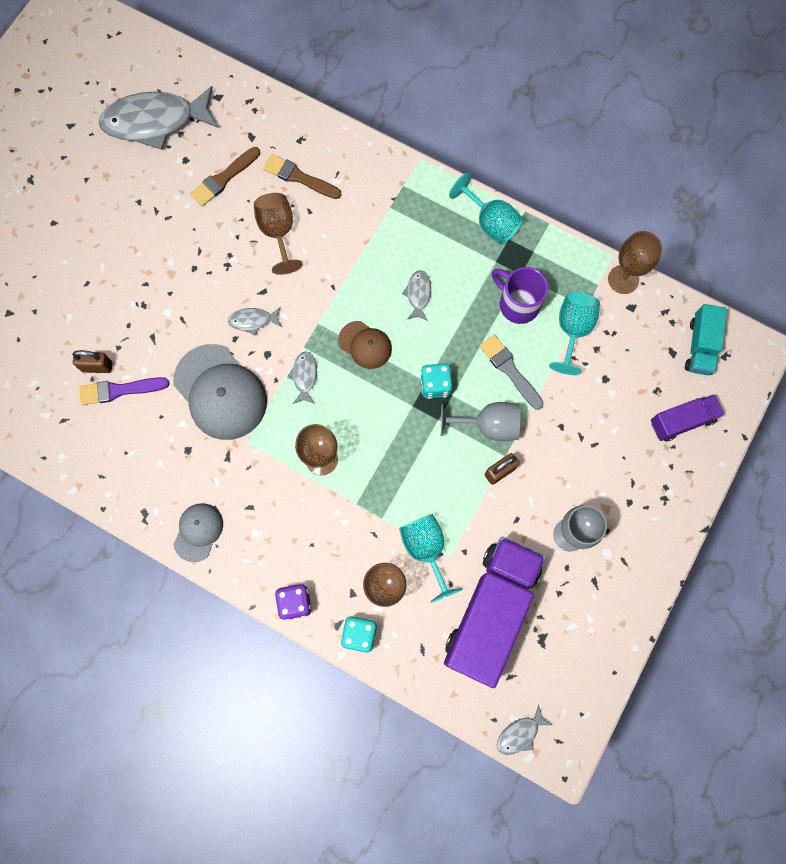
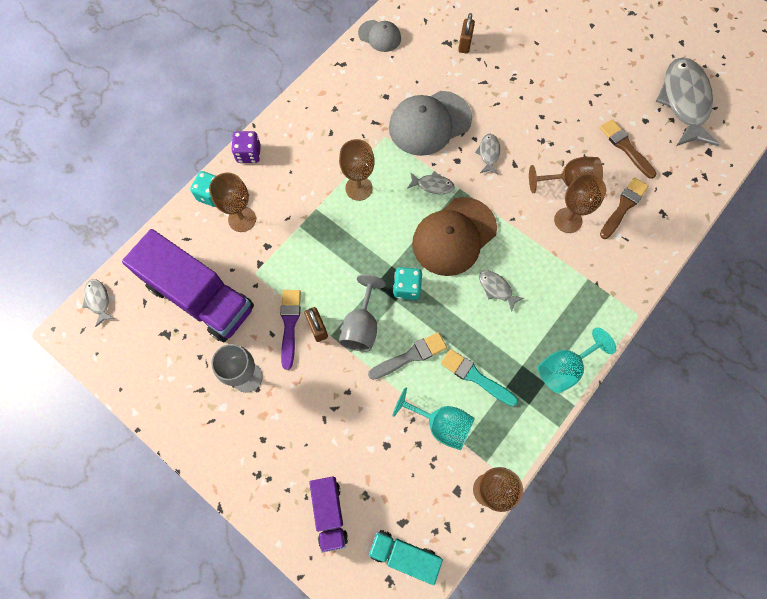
camera: 100 degrees right, 5 degrees down
purple brush [79,377,170,405] -> purple brush moved to [280,290,301,370]
grey cap [173,503,223,562] -> grey cap moved to [358,20,401,52]
brown cap [338,321,392,369] -> brown cap [412,197,497,276], size x1.83
turquoise goblet [399,514,463,603] -> none
grey fish [402,270,431,321] -> grey fish turned 150 degrees counterclockwise [479,270,524,312]
purple mug [492,267,548,324] -> turquoise brush [441,349,518,406]
none -> brown goblet [554,174,606,233]

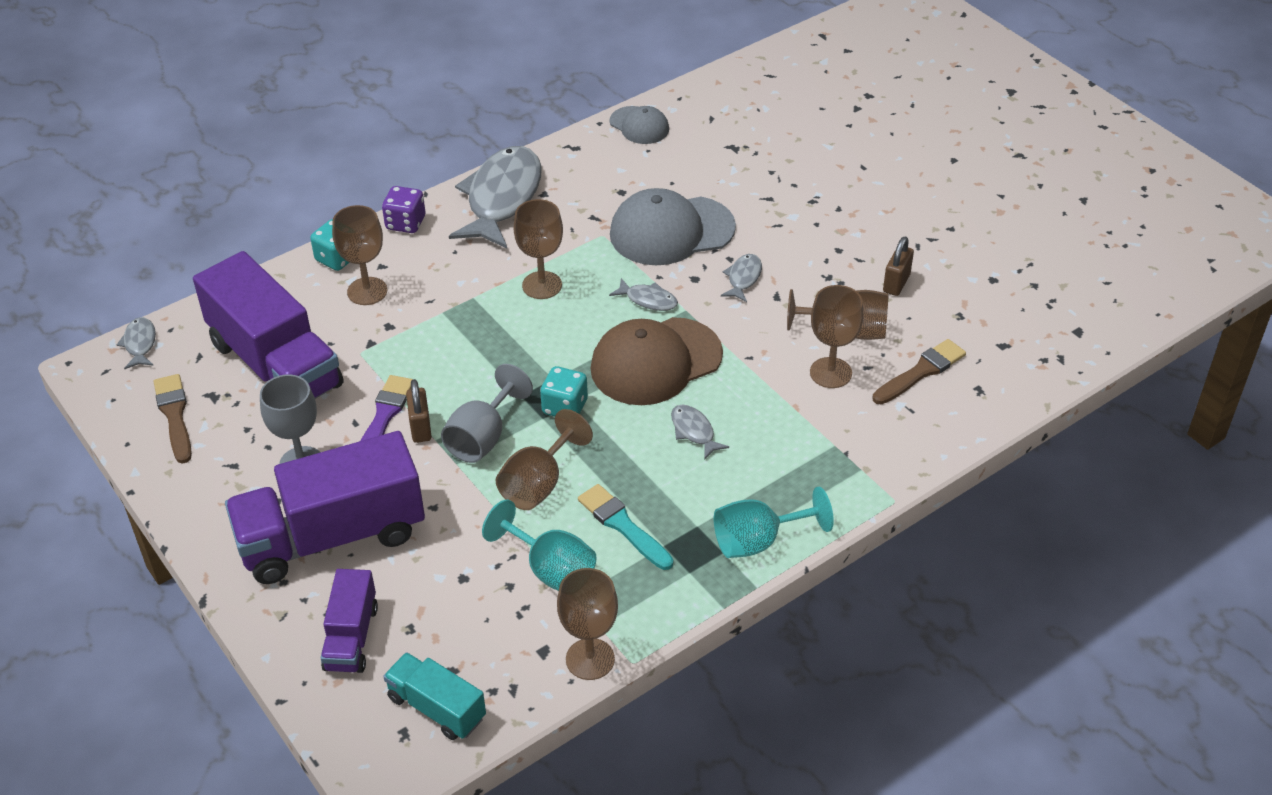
camera: 15 degrees right, 25 degrees down
grey brush [368,332,447,380] -> brown goblet [496,409,593,510]
brown padlock [458,13,475,54] -> brown padlock moved to [883,236,914,296]
brown brush [600,119,657,179] -> brown brush moved to [154,374,192,464]
grey fish [656,57,720,146] -> grey fish moved to [449,146,541,248]
none -> purple truck [225,431,425,584]

